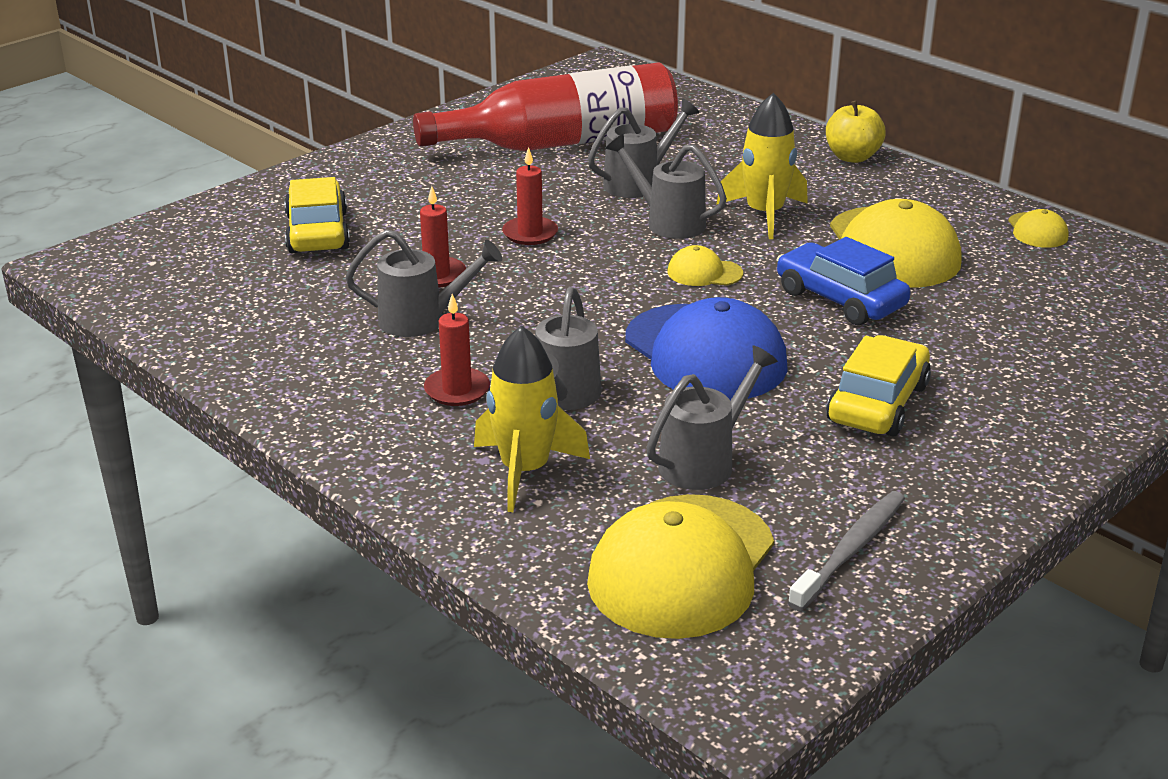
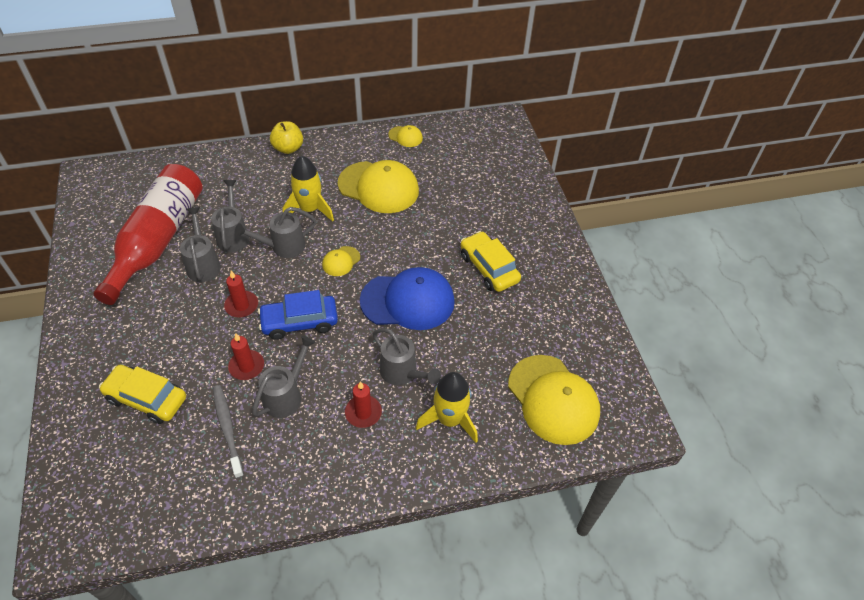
camera: 60 degrees left, 20 degrees up
grey watering can [646,346,778,490] -> grey watering can moved to [180,207,221,282]
blue car [776,237,911,325] -> blue car moved to [258,290,338,340]
grey toothbrush [788,491,905,611] -> grey toothbrush moved to [213,385,244,479]

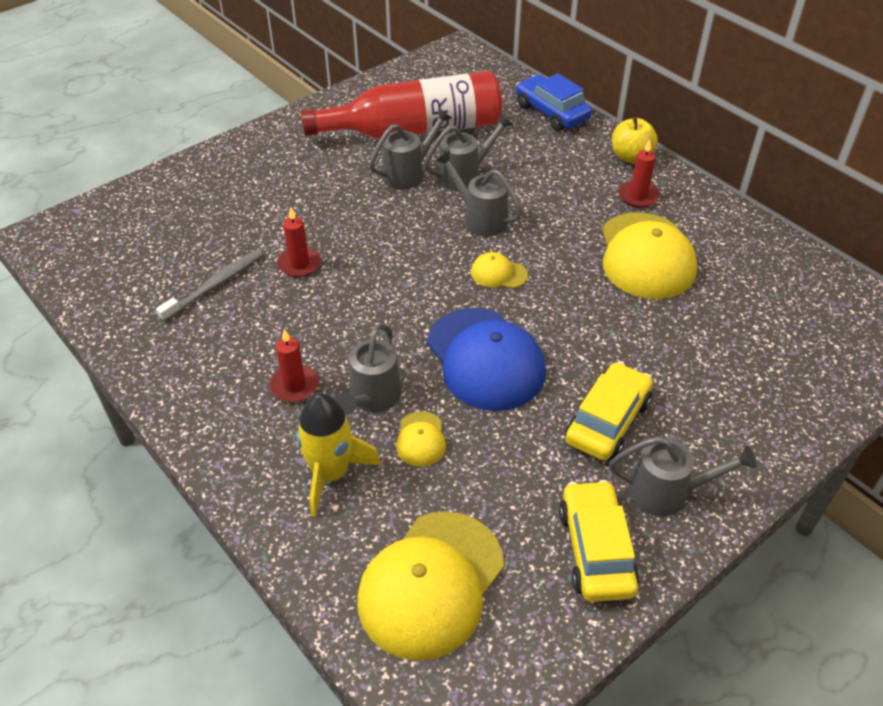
camera: 65 degrees right, 5 degrees down
yellow car [99,365,186,424] -> yellow car moved to [559,480,640,602]
red candle [224,271,258,318] -> red candle moved to [619,139,659,208]
grey watering can [252,336,316,418] -> grey watering can moved to [609,436,757,517]
blue car [258,290,338,340] -> blue car moved to [516,73,592,131]
yellow rocket [282,156,334,222] -> none
yellow cap [388,125,423,147] -> yellow cap moved to [396,411,446,467]

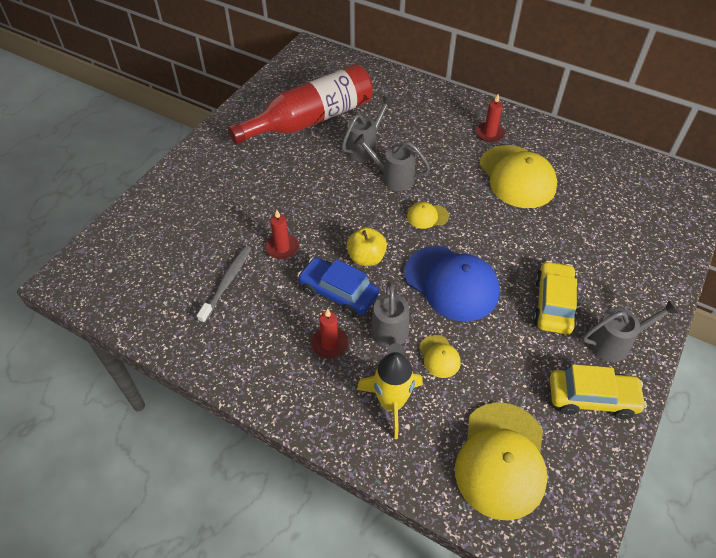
camera: 20 degrees left, 5 degrees up
grey watering can [369,108,452,190] -> none
blue car [516,73,592,131] -> blue car moved to [297,257,379,317]
yellow car [559,480,640,602] -> yellow car turned 120 degrees clockwise [550,364,647,419]
yellow apple [612,117,658,163] -> yellow apple moved to [347,227,387,266]

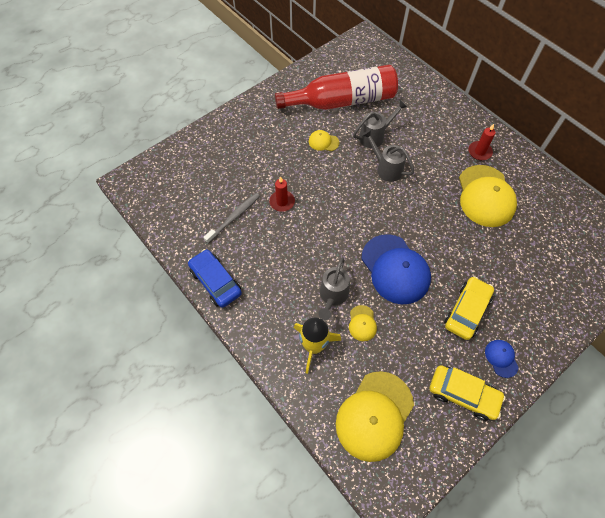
camera: 20 degrees right, 10 degrees up
blue car [297,257,379,317] -> blue car moved to [188,249,242,308]
red candle [311,308,349,358] -> none
yellow apple [347,227,387,266] -> none
yellow cap [407,202,449,229] -> yellow cap moved to [309,130,339,151]
grey watering can [582,300,679,362] -> blue cap [485,340,519,378]

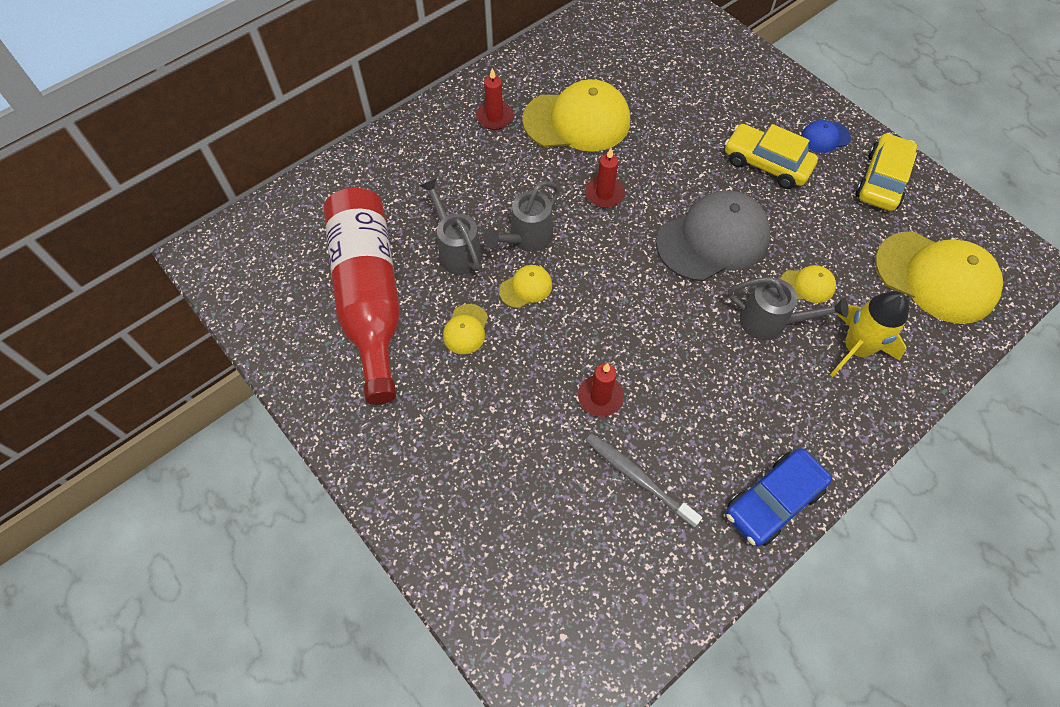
camera: 90 degrees left, 0 degrees up
blue cap [361,234,431,304] -> grey cap [656,190,770,281]
none -> yellow cap [499,265,552,308]
none -> red candle [585,148,625,208]

